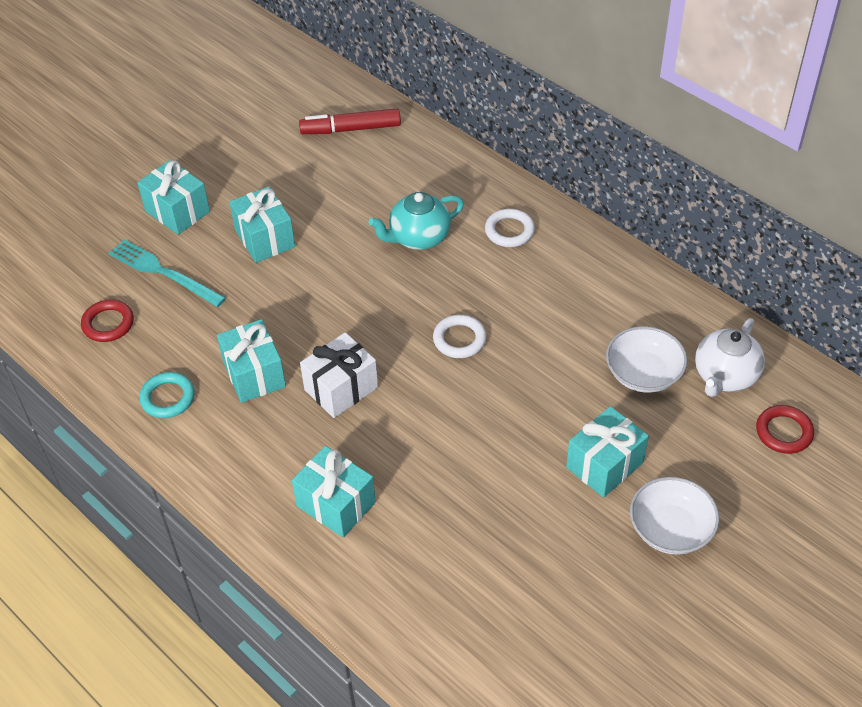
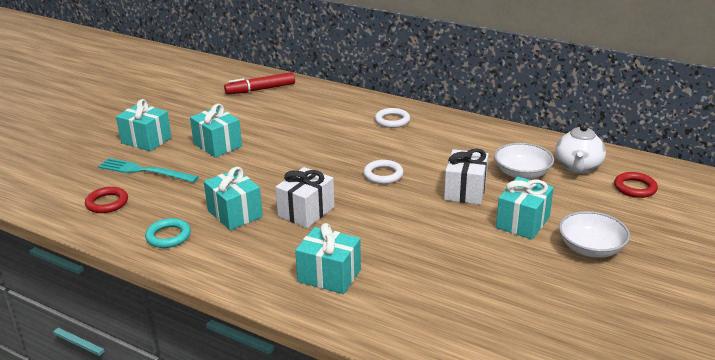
camera: 15 degrees left, 20 degrees down
turquoise teapot [369,192,464,250] -> none
none -> white gift [444,148,489,205]

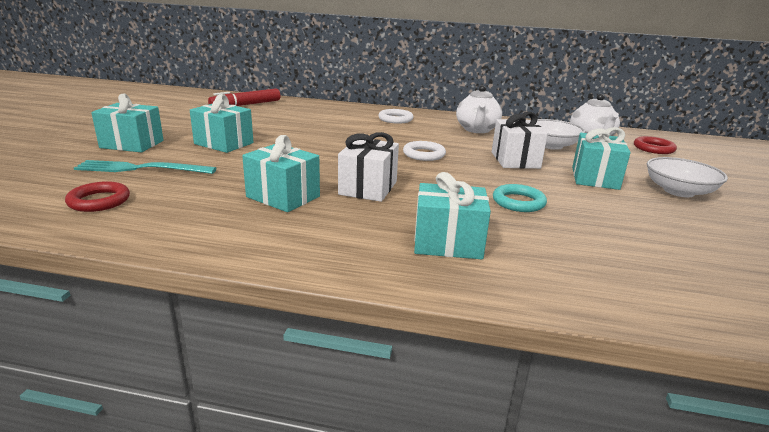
camera: 20 degrees left, 5 degrees down
turquoise ring [145,218,191,248] -> turquoise ring moved to [493,184,547,212]
none -> white teapot [456,85,502,133]

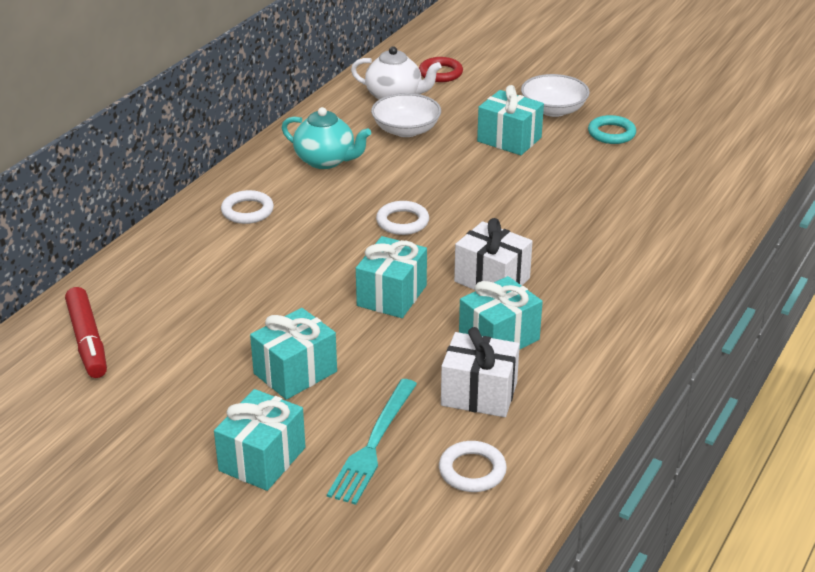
camera: 70 degrees left, 10 degrees up
red ring [65,181,130,212] -> white ring [439,441,507,492]
turquoise gift [414,172,491,259] -> turquoise gift moved to [356,236,427,318]
white teapot [456,85,502,133] -> turquoise teapot [282,107,371,169]
white gift [492,112,548,169] -> white gift moved to [441,327,520,417]
turquoise ring [493,184,547,212] -> turquoise ring moved to [588,115,636,144]

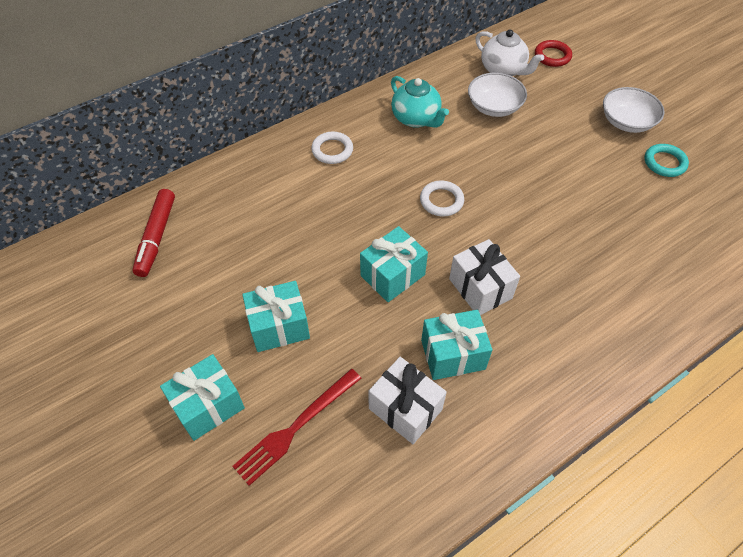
camera: 25 degrees right, 20 degrees up
turquoise fork [327,379,417,505] -> red fork [232,369,361,486]
white ring [439,441,507,492] -> none
turquoise gift [477,85,544,155] -> none

